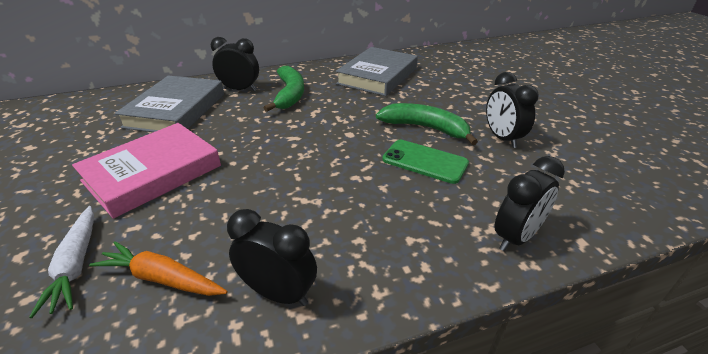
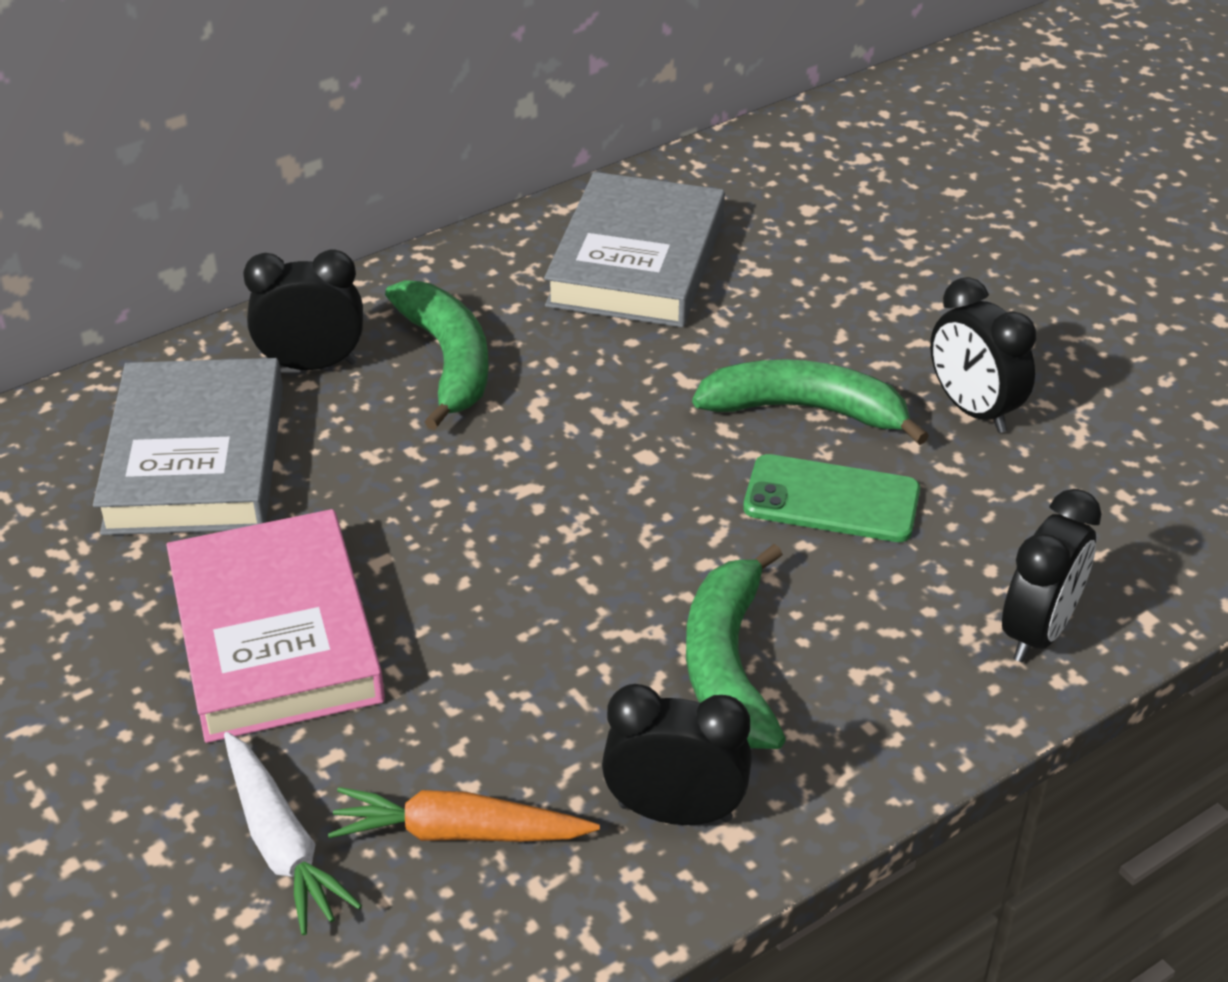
camera: 15 degrees left, 5 degrees up
pink book [72,123,221,219] -> pink book turned 45 degrees counterclockwise [167,509,385,743]
none -> green banana [686,544,786,749]

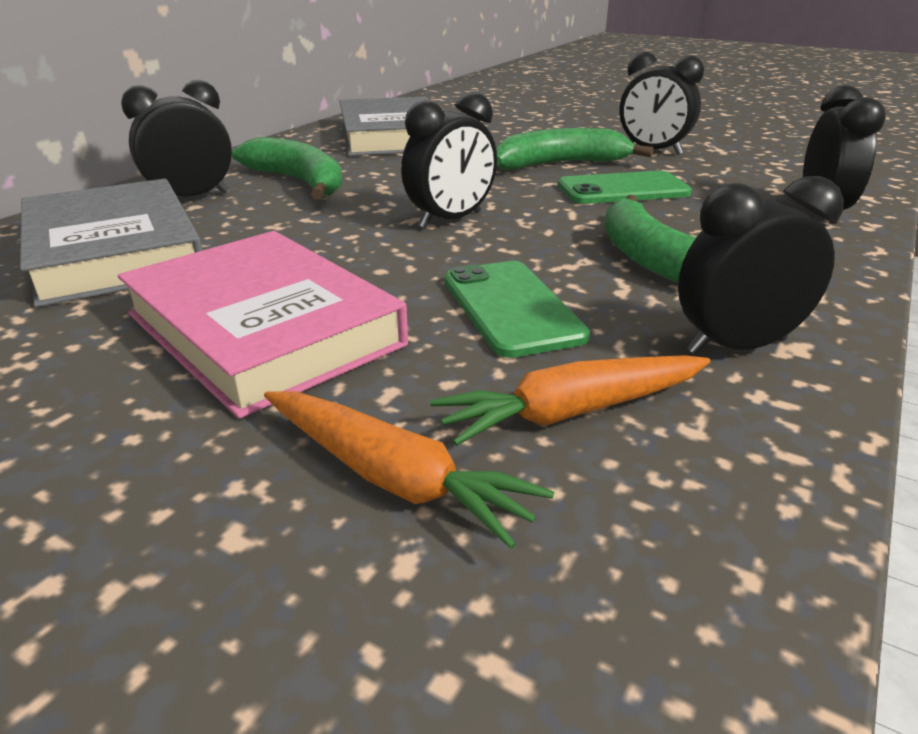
camera: 25 degrees left, 10 degrees down
white carrot [224,732,362,935] -> orange carrot [264,391,554,549]
none -> black clock [401,92,497,228]
none -> green phone [444,261,590,358]

